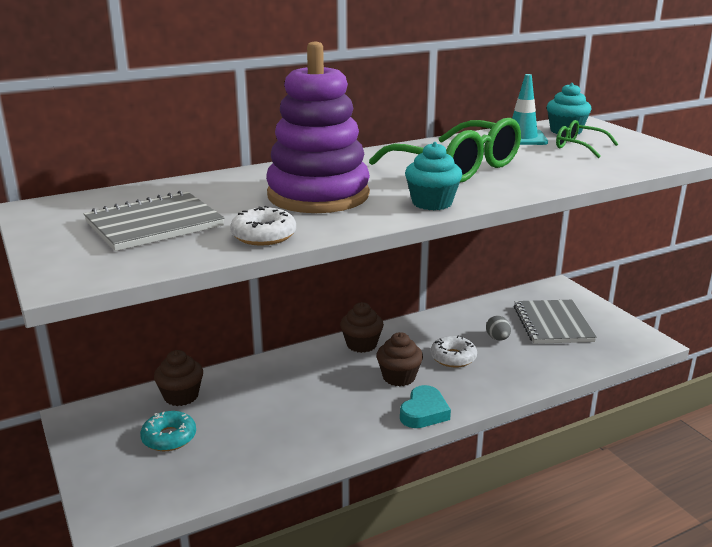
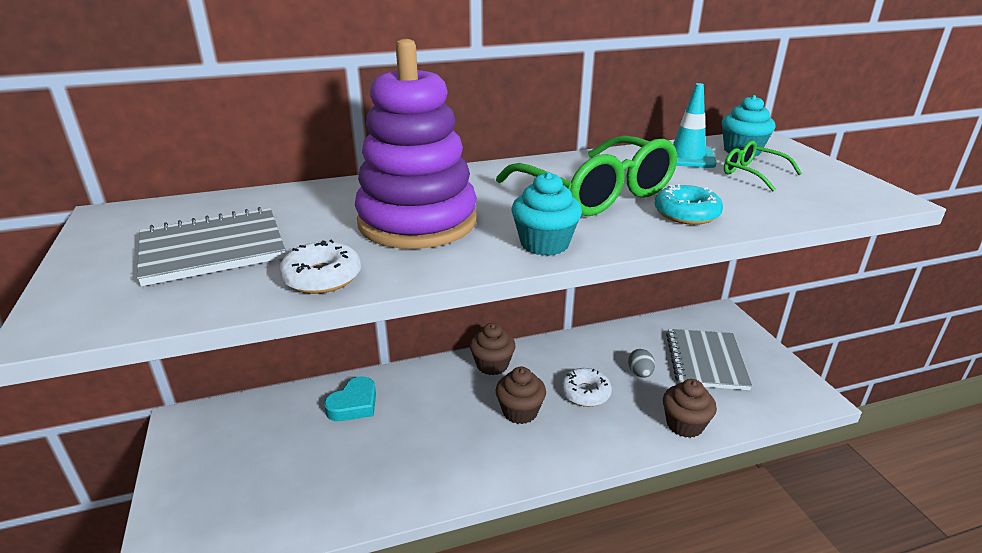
camera: 10 degrees right, 5 degrees up
turquoise donut [140,411,196,451] -> turquoise donut moved to [655,184,723,225]
brown cupcake [154,350,203,406] -> brown cupcake moved to [663,379,717,438]
turquoise heart [400,385,451,428] -> turquoise heart moved to [324,377,376,421]

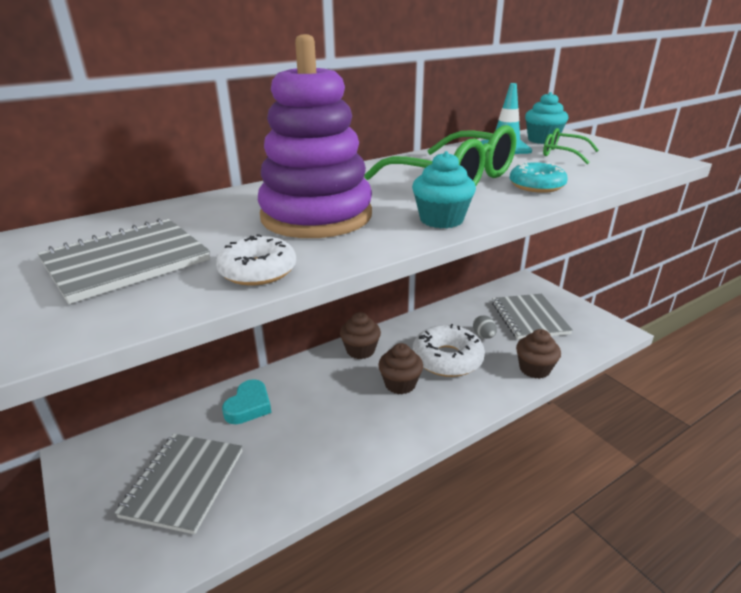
camera: 15 degrees left, 0 degrees up
white donut [561,368,612,407] -> white donut [413,324,485,377], size x1.64
none -> grey notebook [115,434,243,535]

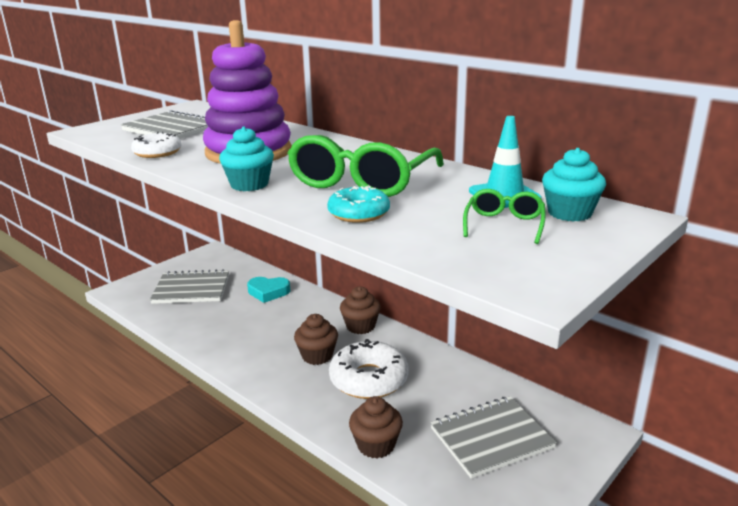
camera: 75 degrees right, 5 degrees down
grey egg [473,315,497,339] -> none

